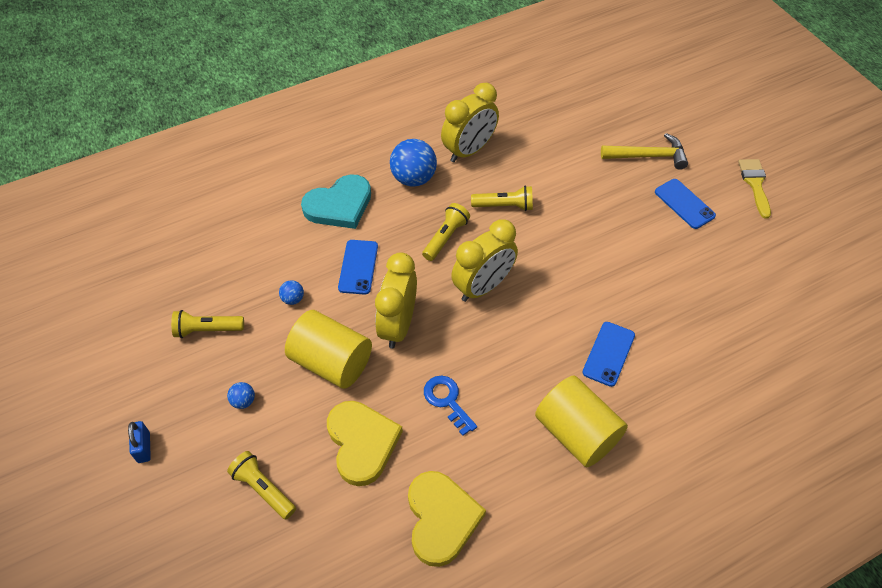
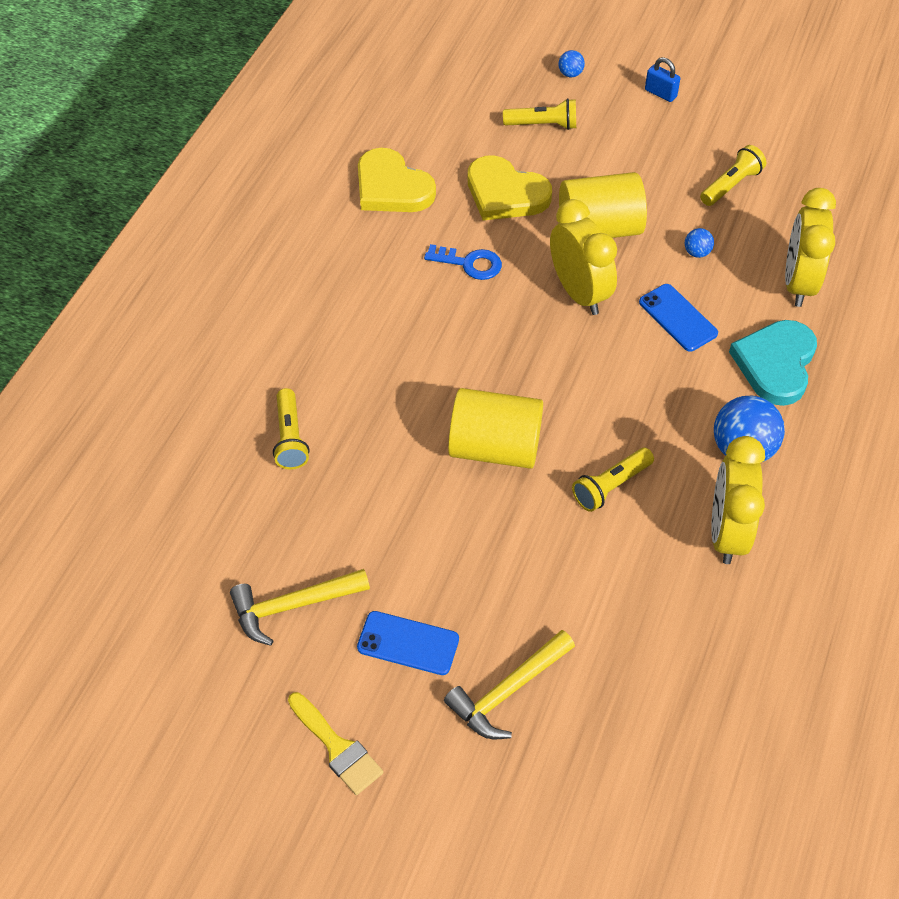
camera: 140 degrees right, 0 degrees up
blue ball [227,382,255,409] -> blue ball moved to [559,50,585,77]
yellow flashlight [422,203,470,261] -> yellow flashlight moved to [273,388,309,469]
yellow clock [451,219,518,302] -> yellow clock moved to [785,188,836,307]
yellow cylinder [535,376,628,467] -> yellow cylinder moved to [448,388,543,469]
blue phone [582,322,635,387] -> none
none -> yellow hammer [230,569,370,646]

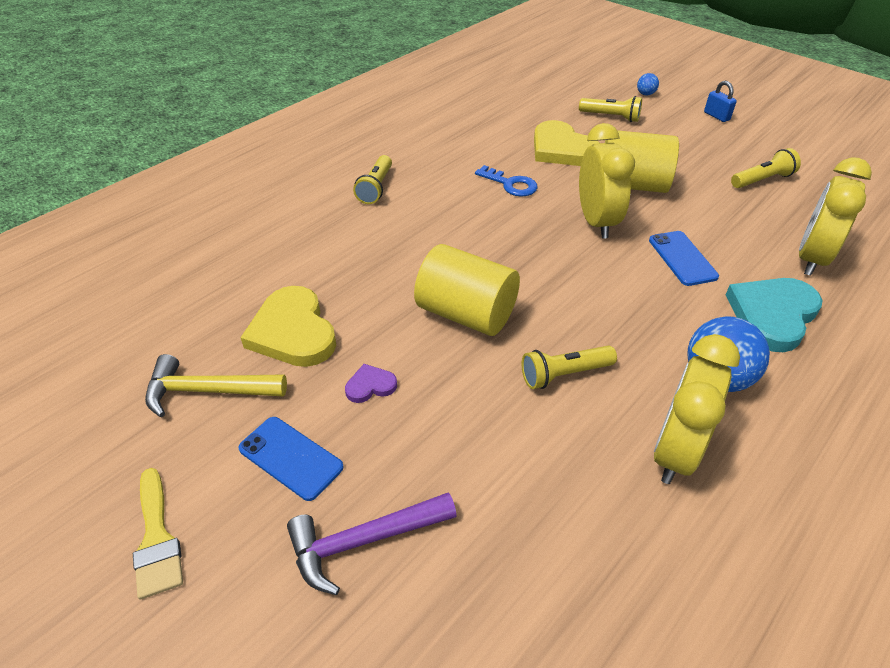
camera: 20 degrees right, 10 degrees down
yellow flashlight [273,388,309,469] -> yellow flashlight moved to [353,155,392,204]
yellow heart [358,148,436,212] -> yellow heart moved to [240,286,336,367]
yellow hammer [444,630,575,739] -> purple hammer [287,492,457,595]
blue ball [685,228,714,258] -> none
none -> purple heart [345,364,397,403]

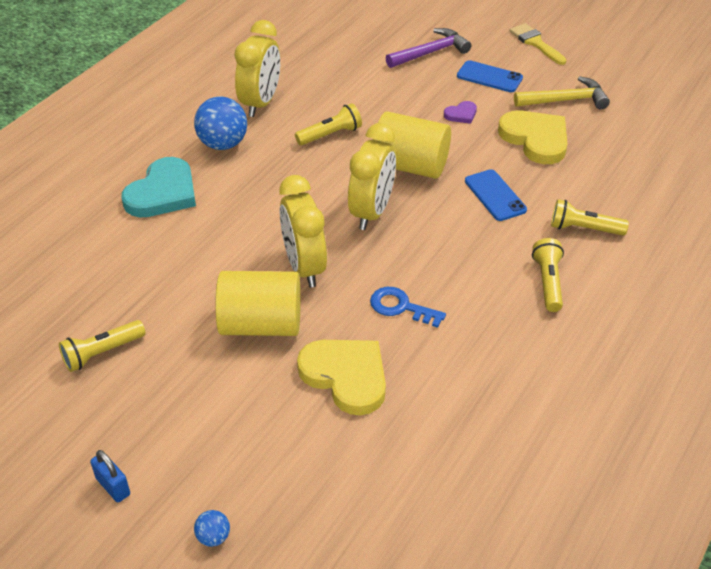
camera: 170 degrees right, 0 degrees up
yellow flashlight [579,96,642,122] -> yellow flashlight moved to [551,199,629,236]
blue phone [649,231,719,286] -> blue phone moved to [465,169,527,221]
yellow clock [799,157,872,276] -> yellow clock moved to [348,123,396,230]

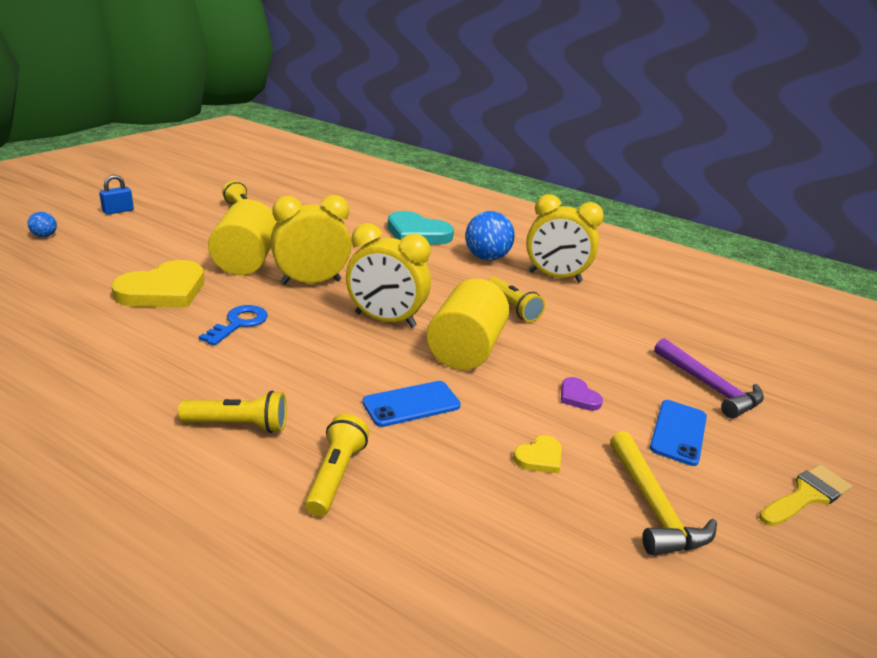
camera: 85 degrees right, 15 degrees down
yellow heart [498,111,567,164] -> yellow heart [513,435,562,474], size x0.46

